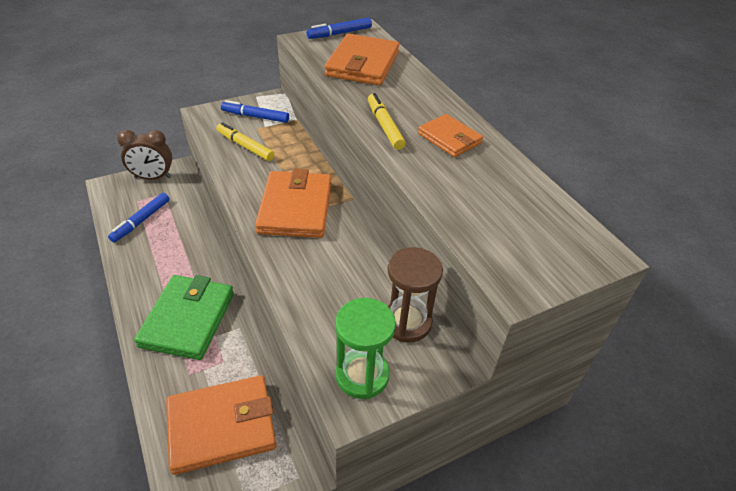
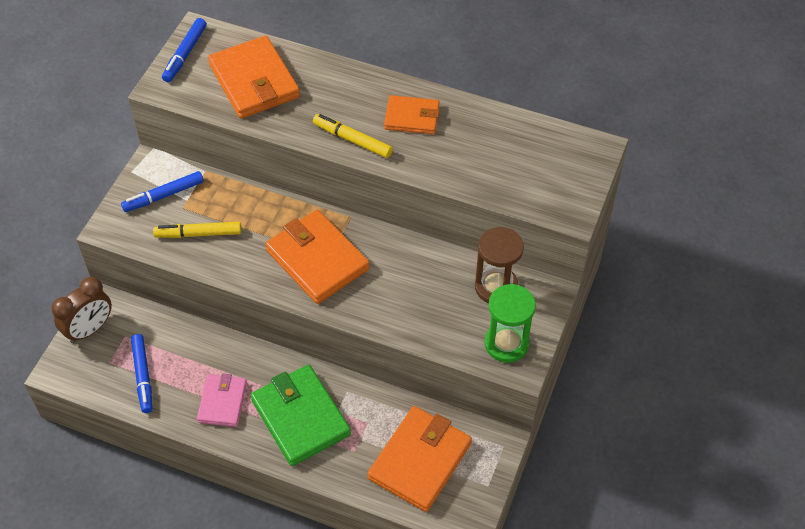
camera: 40 degrees left, 10 degrees up
none -> pink wallet [197,373,247,427]

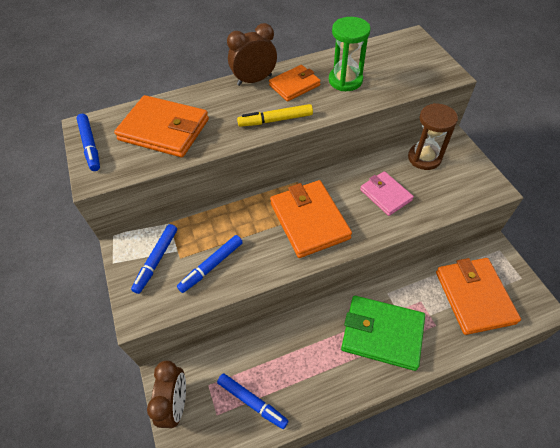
camera: 40 degrees left, 0 degrees up
yellow marker [153,222,241,238] -> blue marker [177,235,243,293]
pink wallet [197,373,247,427] -> pink wallet moved to [360,171,414,216]
orange wallet [265,210,370,304] -> orange wallet turned 60 degrees clockwise [270,180,352,258]
green hourglass [485,284,536,363] -> green hourglass moved to [329,17,371,91]
none -> brown clock [227,23,277,86]

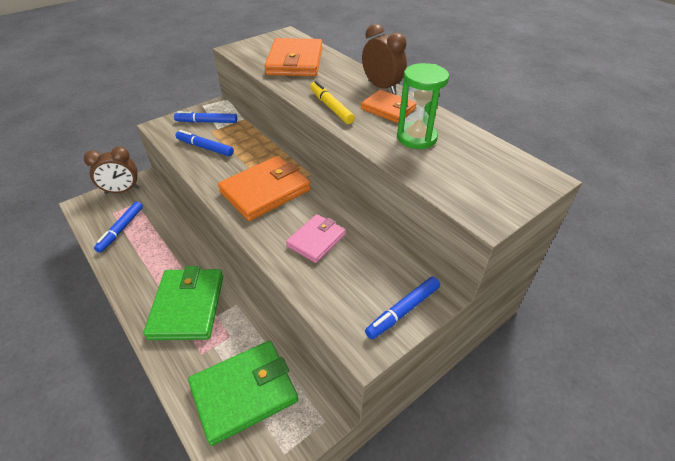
camera: 70 degrees right, 10 degrees down
blue marker [76,114,100,171] -> blue marker moved to [365,277,440,339]
brown hourglass [408,103,458,170] -> none
orange wallet [436,258,521,335] -> green wallet [188,341,298,446]

